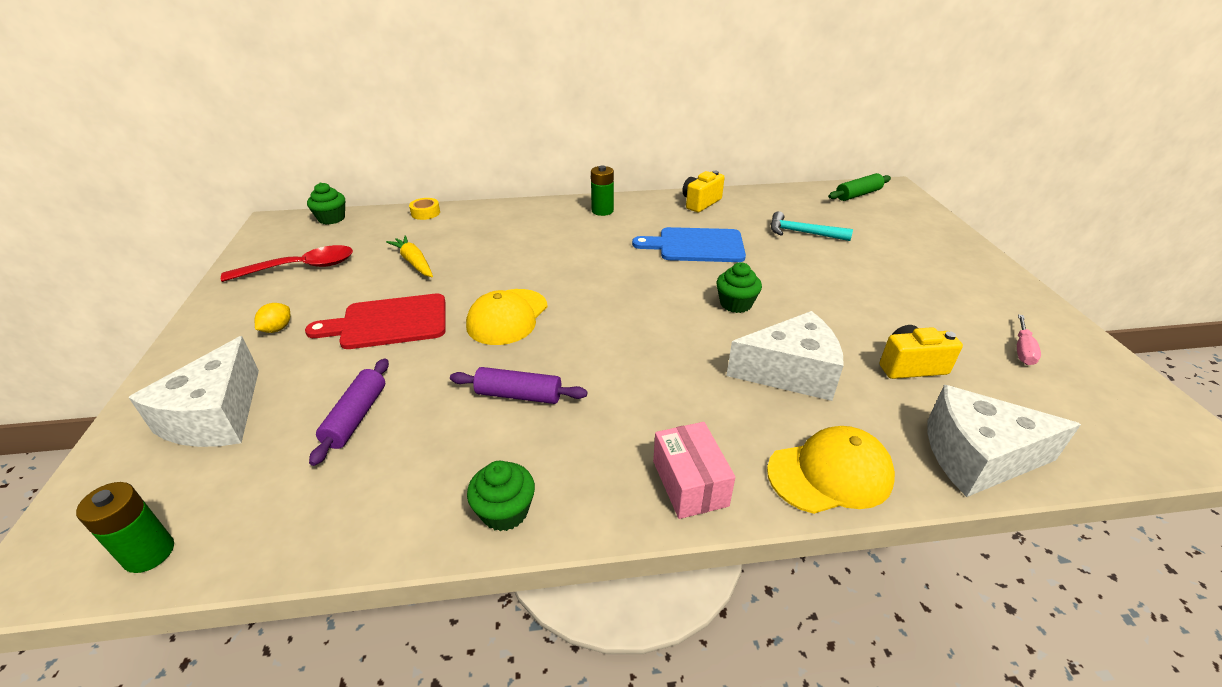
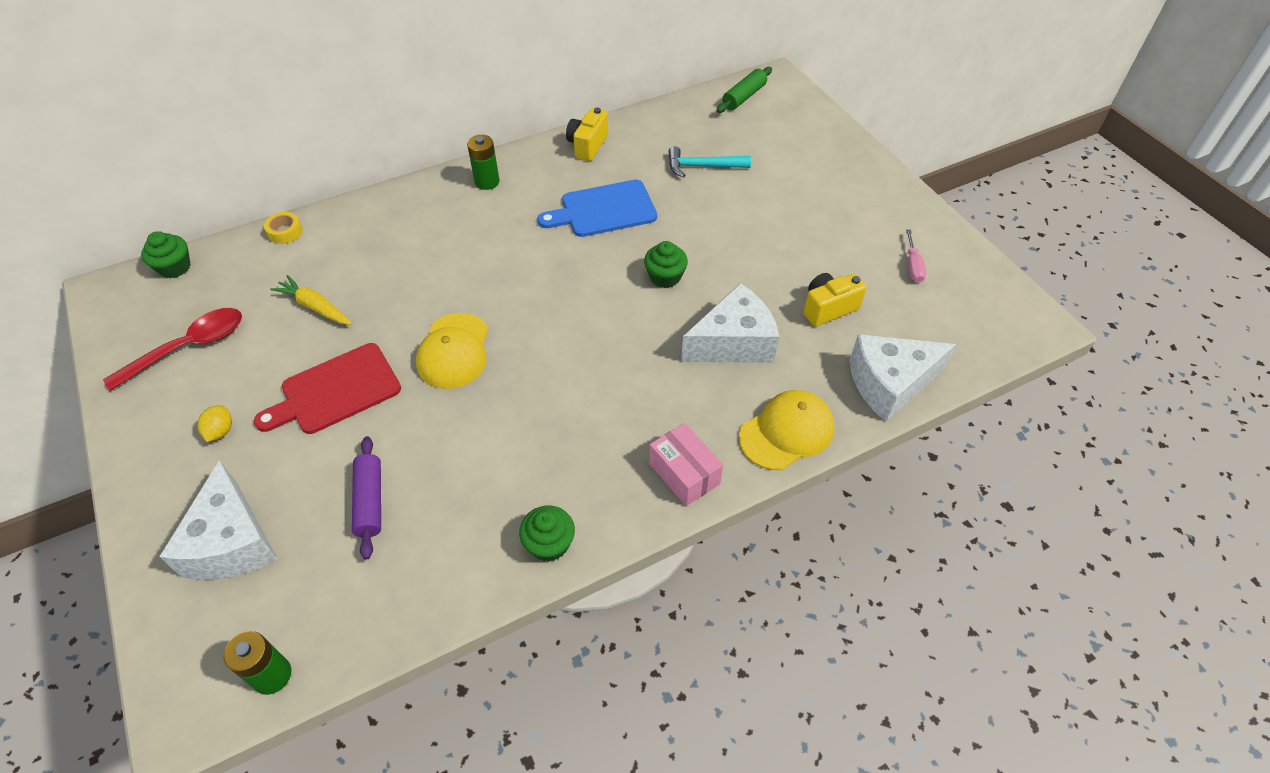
camera: 20 degrees left, 15 degrees up
purple rolling pin [450,367,587,404] -> none

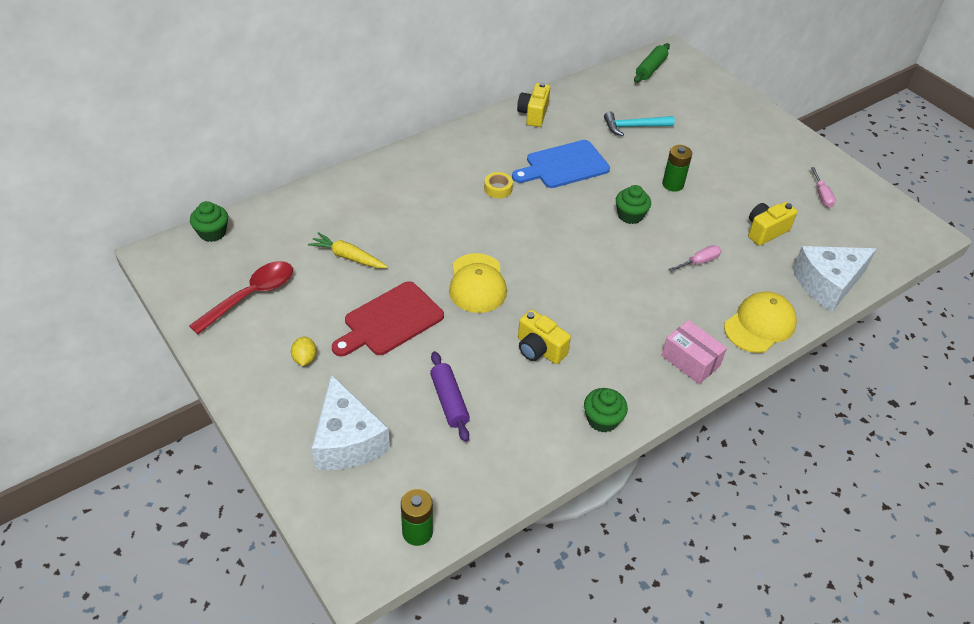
camera: 10 degrees left, 5 degrees down
yellow tape [264,212,303,244] -> yellow tape moved to [484,172,513,198]
green battery [467,135,500,190] -> green battery moved to [662,145,692,192]
white cheese [681,283,779,363] -> pink screwdriver [669,245,721,272]
none -> yellow camera [518,310,571,364]

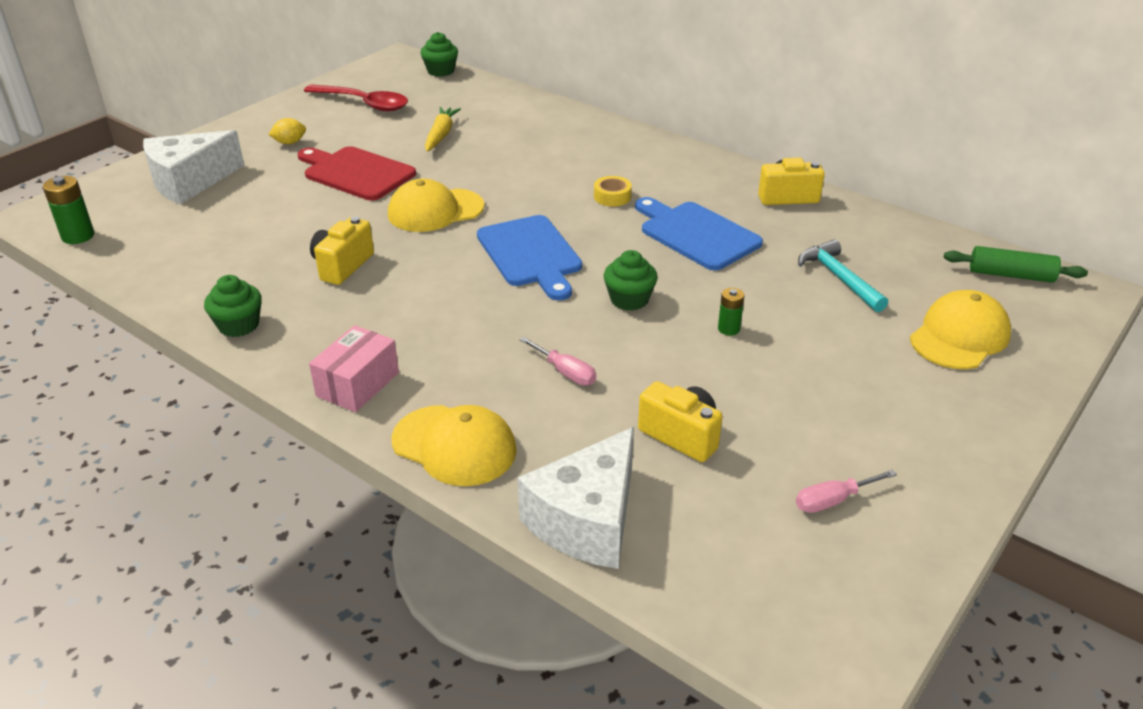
camera: 75 degrees right, 10 degrees down
purple rolling pin [430,351,470,442] -> none
green battery [662,145,692,192] -> green battery [718,288,745,335], size x0.63
white cheese [793,246,876,312] -> white cheese turned 105 degrees counterclockwise [518,427,634,569]
none -> blue cutting board [477,215,582,300]
none -> yellow cap [910,290,1011,369]

